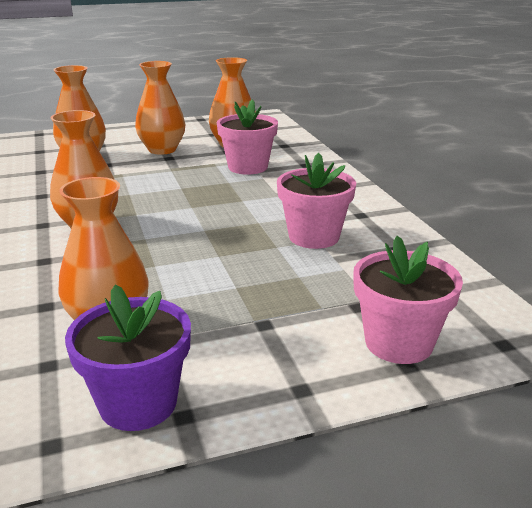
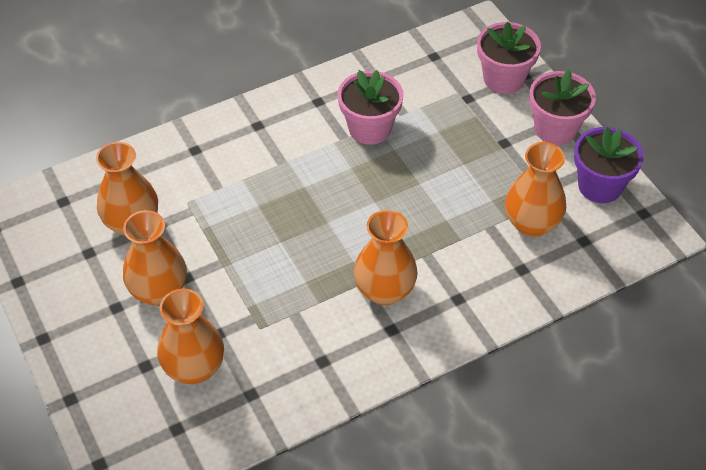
camera: 100 degrees left, 25 degrees up
pink flower pot [217,99,278,174] -> pink flower pot moved to [529,70,596,145]

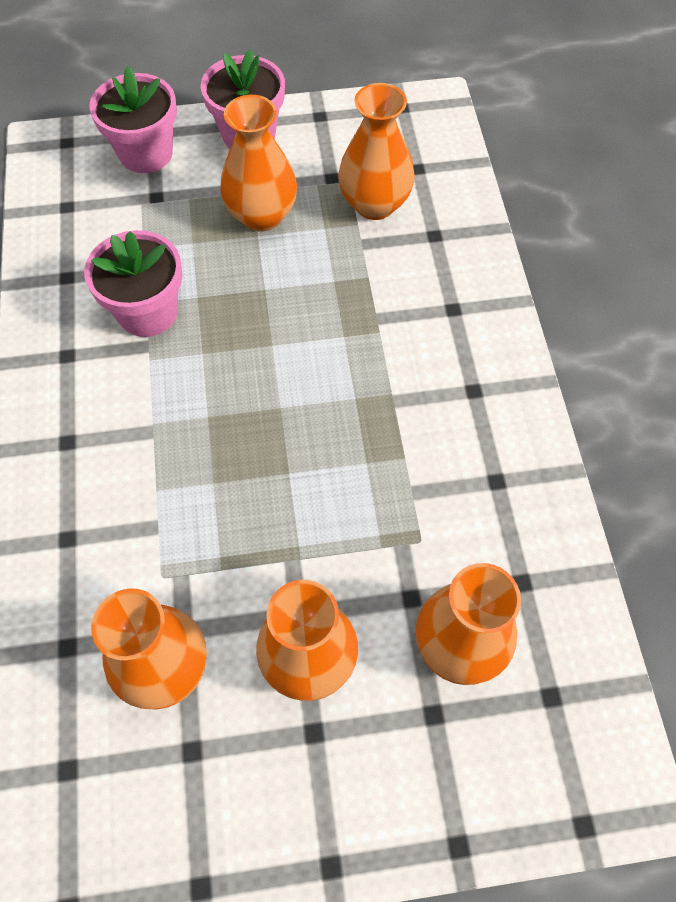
camera: 70 degrees left, 10 degrees up
orange vase [354,210,417,305] -> orange vase moved to [220,95,297,232]
purple flower pot [574,127,644,203] -> none

